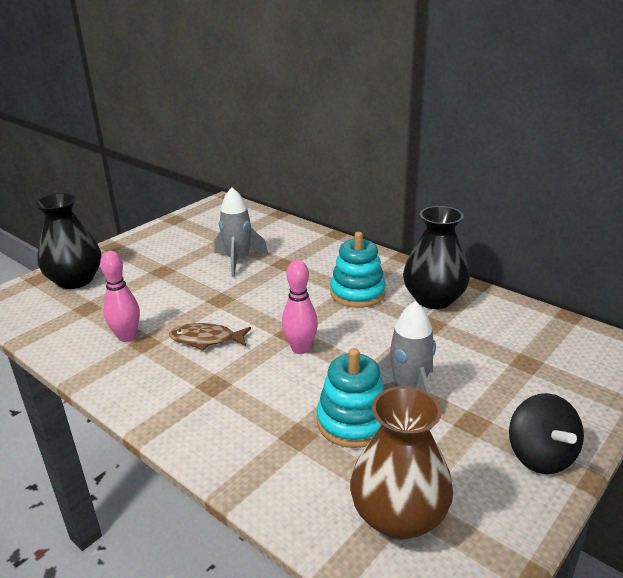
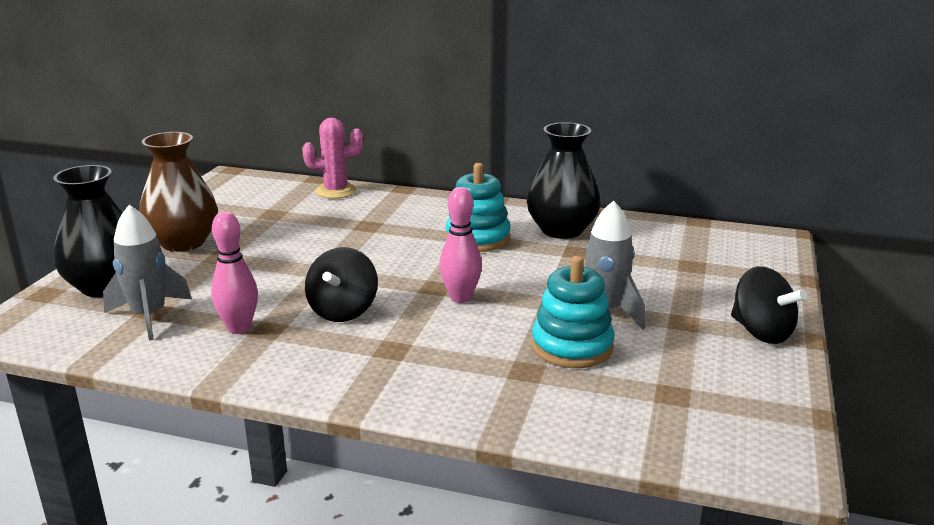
camera: 25 degrees left, 5 degrees down
brown fish [169,323,251,351] -> black spinning top [305,247,378,322]
grey rocket [214,187,268,277] -> grey rocket moved to [103,205,192,340]
brown vase [350,386,453,540] -> brown vase moved to [139,132,218,252]
none -> pink cactus [302,118,363,199]

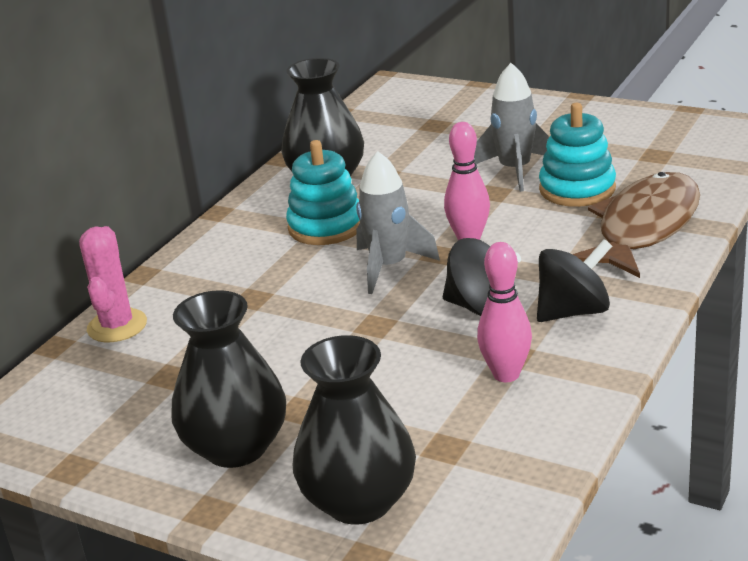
camera: 75 degrees left, 5 degrees up
grey rocket [103,205,192,340] -> grey rocket moved to [356,151,440,294]
brown vase [139,132,218,252] -> black vase [171,290,286,468]
black spinning top [731,266,807,344] -> black spinning top moved to [537,239,612,322]
none -> brown fish [573,172,700,278]

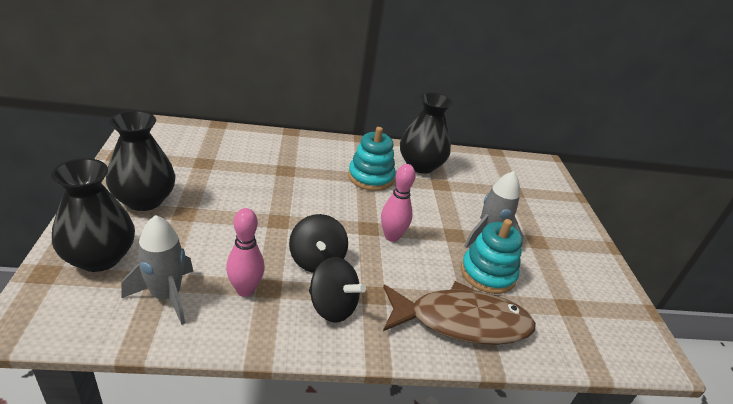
camera: 50 degrees right, 5 degrees up
pink cactus [79,226,147,342] -> none
grey rocket [356,151,440,294] -> grey rocket moved to [121,215,193,325]

